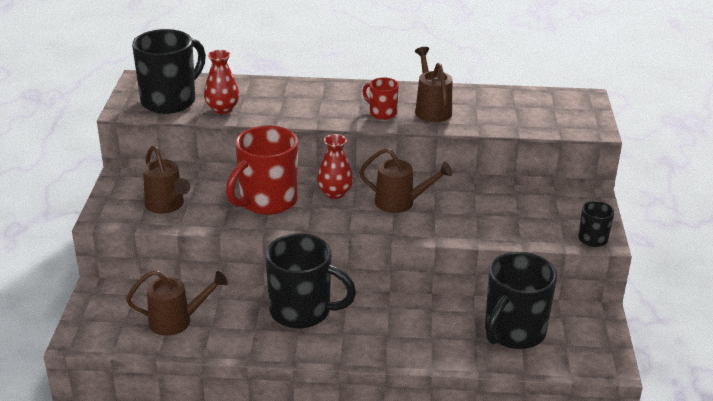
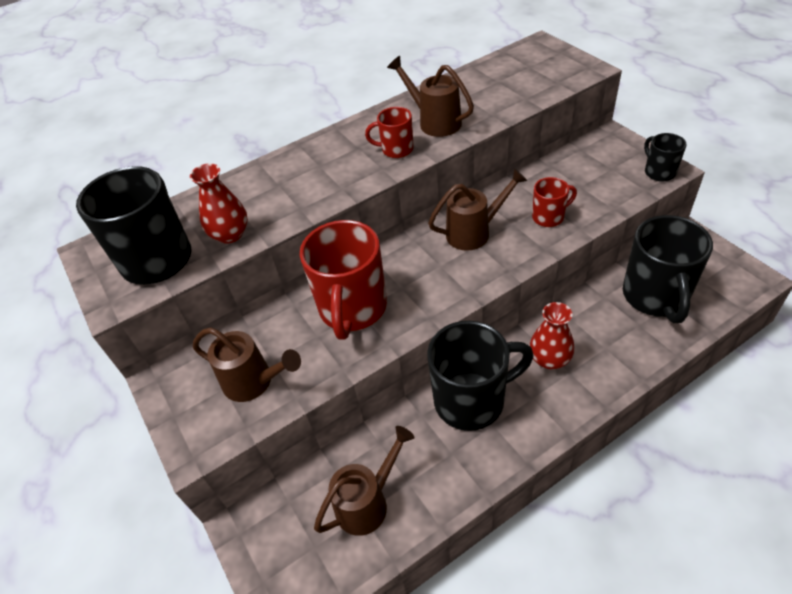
camera: 30 degrees left, 15 degrees up
red vase [317,134,353,199] -> red vase moved to [529,302,575,369]
none -> red mug [532,177,577,227]

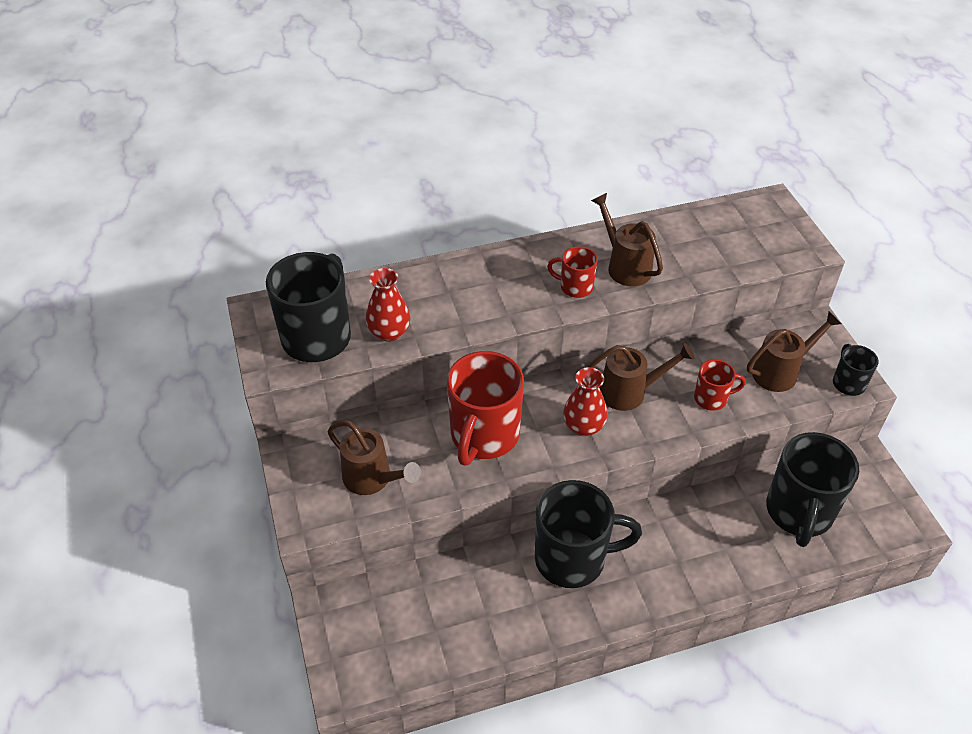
camera: 10 degrees right, 0 degrees up
brown watering can [314,426,414,536] -> brown watering can moved to [747,312,841,392]
red vase [529,302,575,369] -> red vase moved to [563,367,608,436]

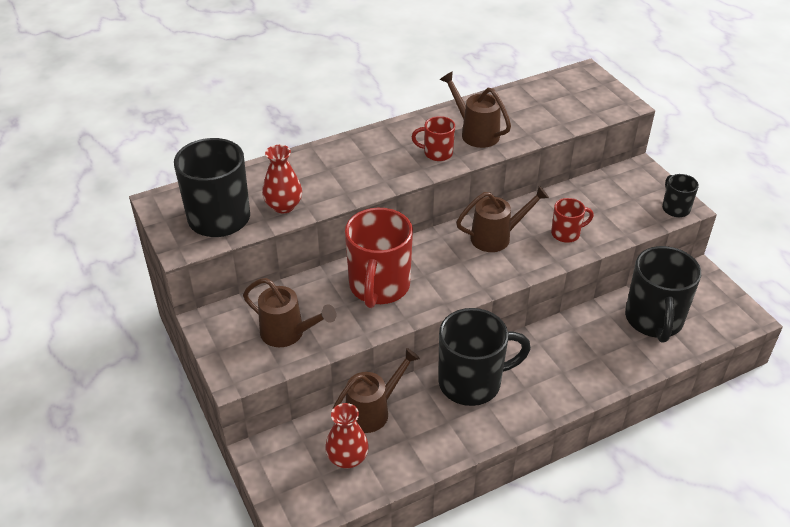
camera: 10 degrees left, 5 degrees down
red vase [563,367,608,436] -> red vase moved to [325,403,369,469]
brown watering can [747,312,841,392] -> brown watering can moved to [332,348,420,433]

